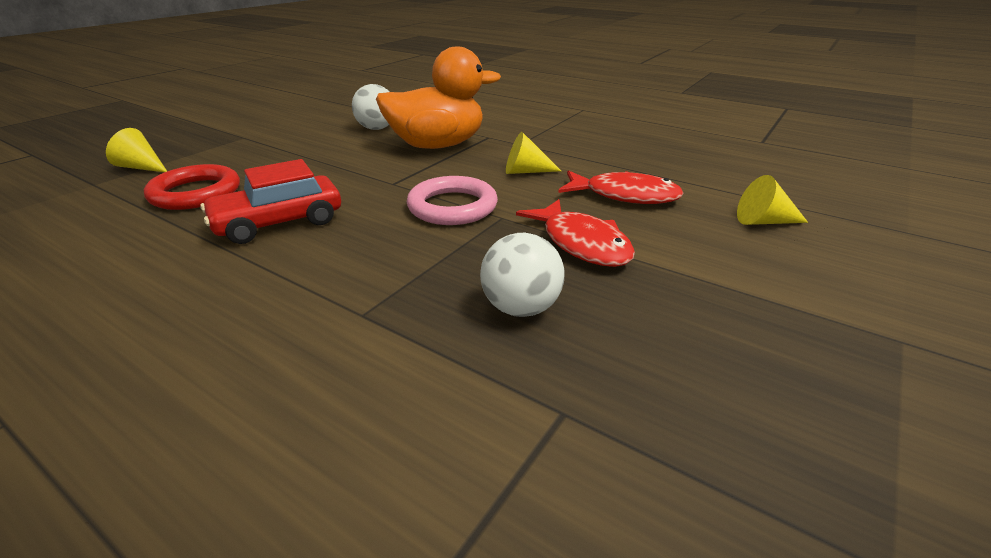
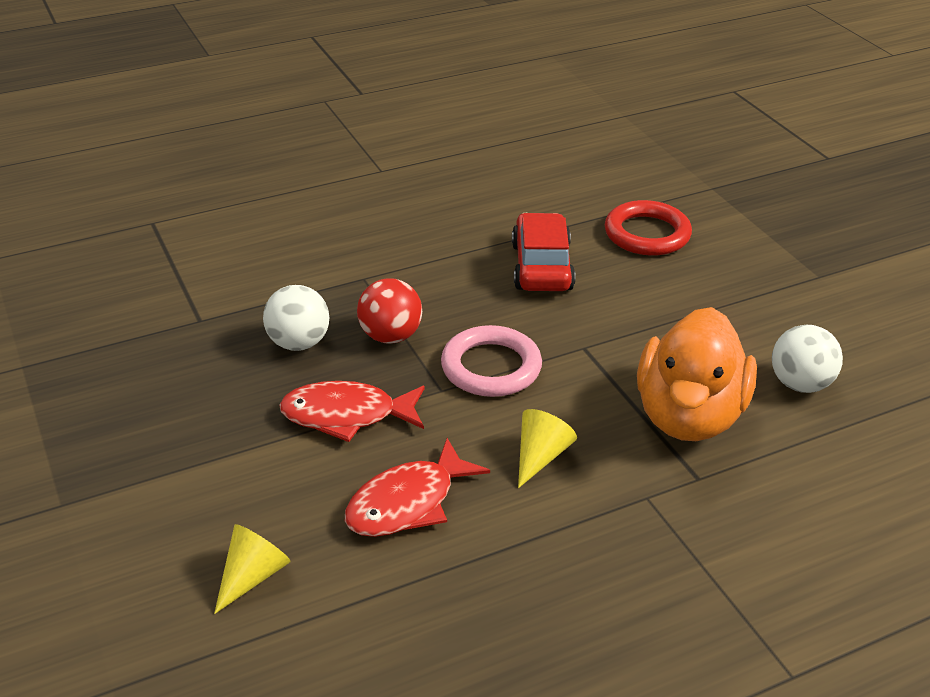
camera: 120 degrees right, 5 degrees up
yellow cone [106,128,167,172] -> none
none -> red ball [357,278,422,344]

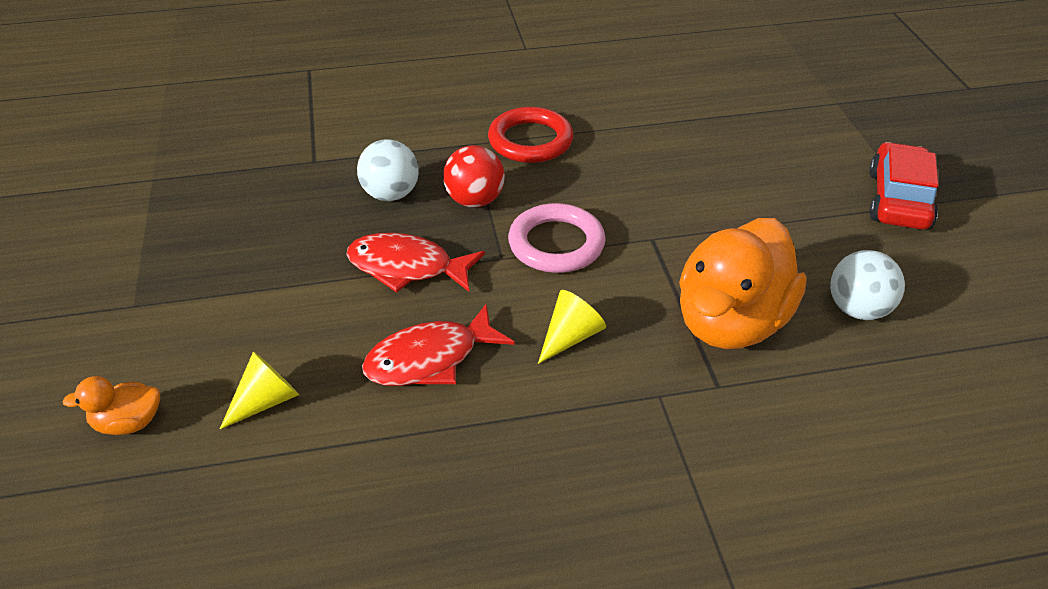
camera: 15 degrees right, 5 degrees up
red car [512,213,575,291] -> red car moved to [869,142,939,229]
red ring [605,200,692,256] -> red ring moved to [488,107,573,163]
none -> orange duck [62,376,160,435]

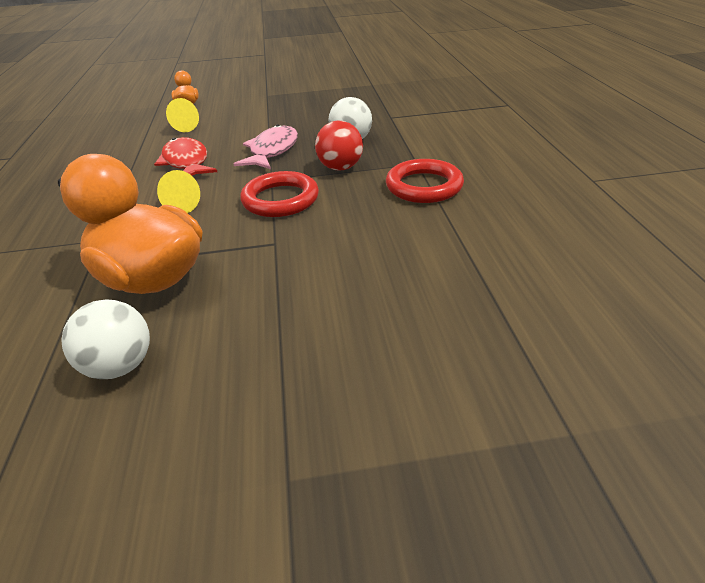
camera: 95 degrees right, 5 degrees down
red fish [346,233,485,293] -> pink fish [234,124,298,169]
pink ring [508,203,605,273] -> red ring [240,171,319,217]
red car [869,142,939,229] -> none

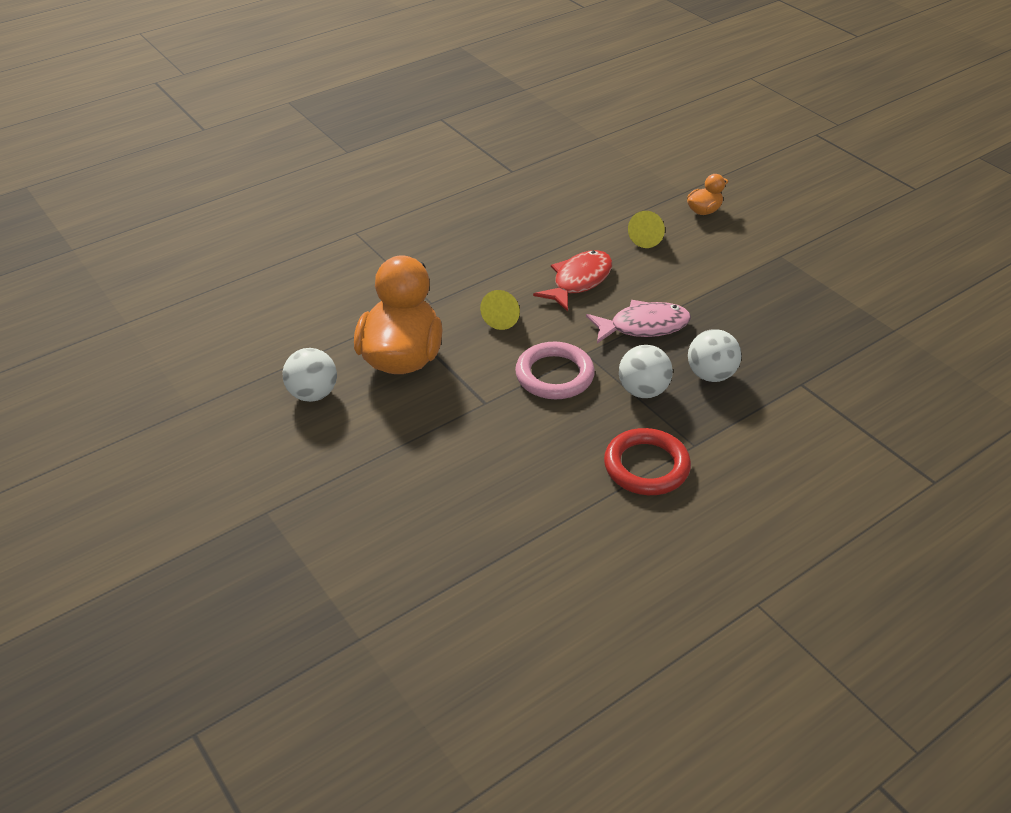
camera: 60 degrees right, 5 degrees up
red ring [240,171,319,217] -> pink ring [515,342,595,399]
red ball [315,121,363,171] -> white ball [619,345,673,398]

